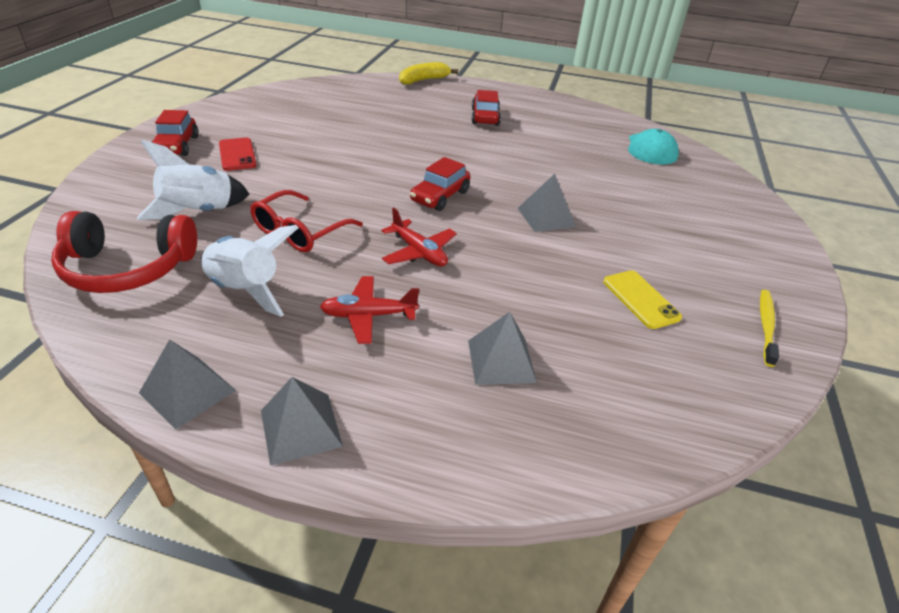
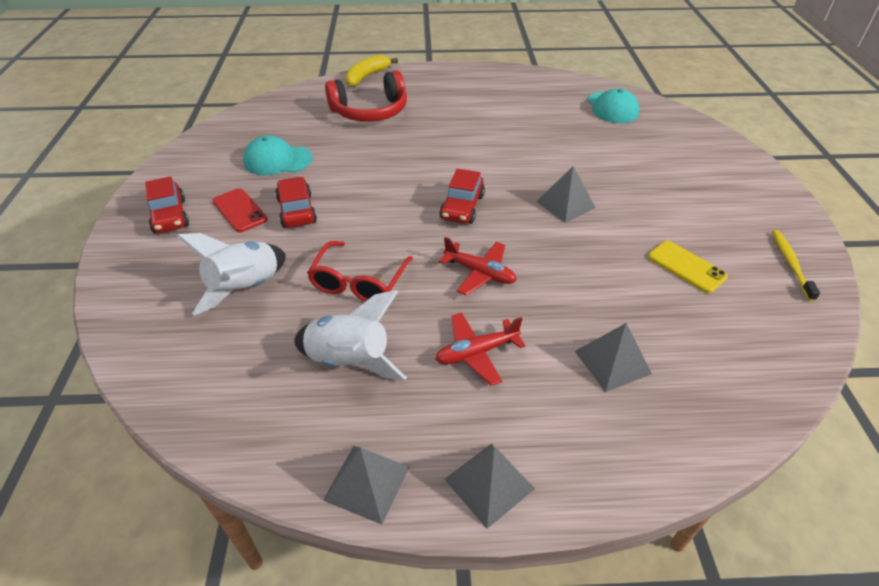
camera: 15 degrees left, 5 degrees up
red headphones [51,211,197,293] -> red headphones moved to [325,70,407,122]
red car [472,90,501,126] -> red car moved to [275,176,317,228]
none -> turquoise cap [243,135,313,175]

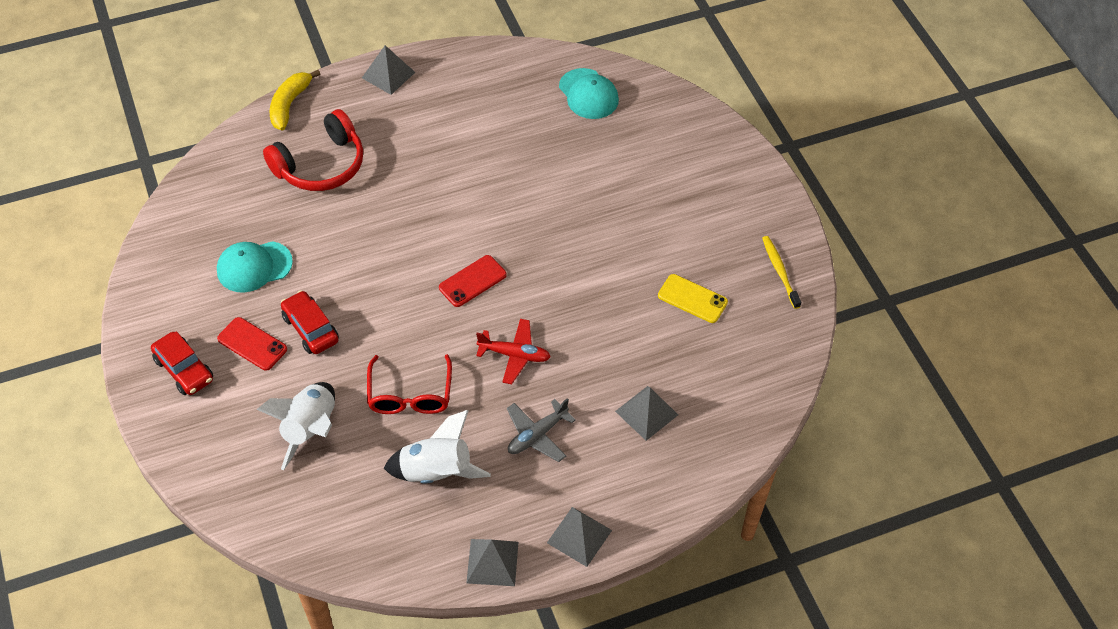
camera: 20 degrees left, 10 degrees up
red plane [435,313,526,386] -> grey plane [507,398,576,462]
red car [439,169,485,224] -> red phone [439,255,507,307]
grey pyramid [536,166,596,223] -> grey pyramid moved to [362,45,415,95]

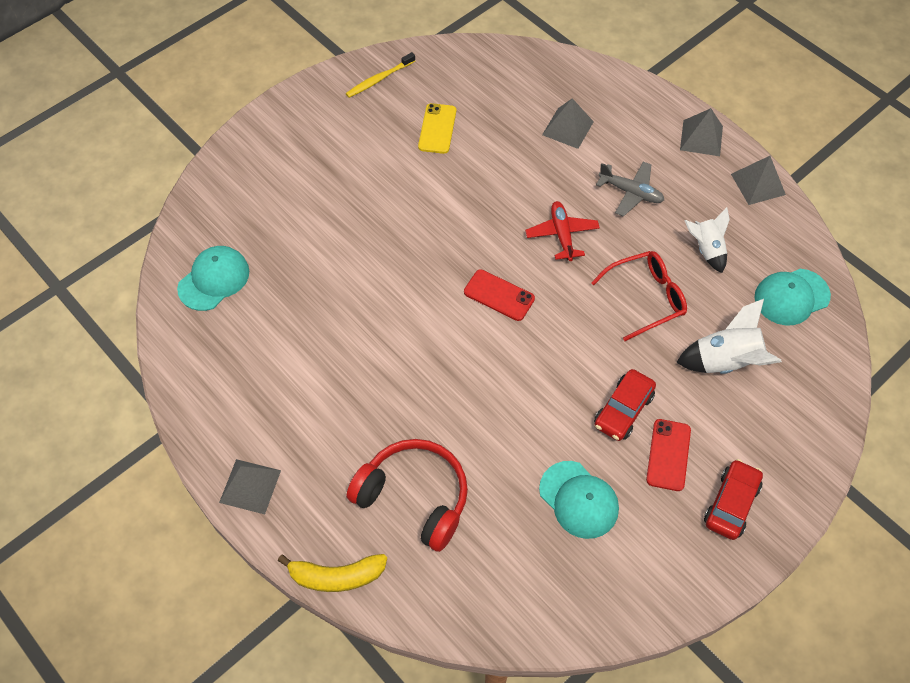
camera: 110 degrees left, 5 degrees up
white rocket [384,410,491,484] -> white rocket [684,207,730,273], size x0.66
none -> turquoise cap [754,269,831,325]

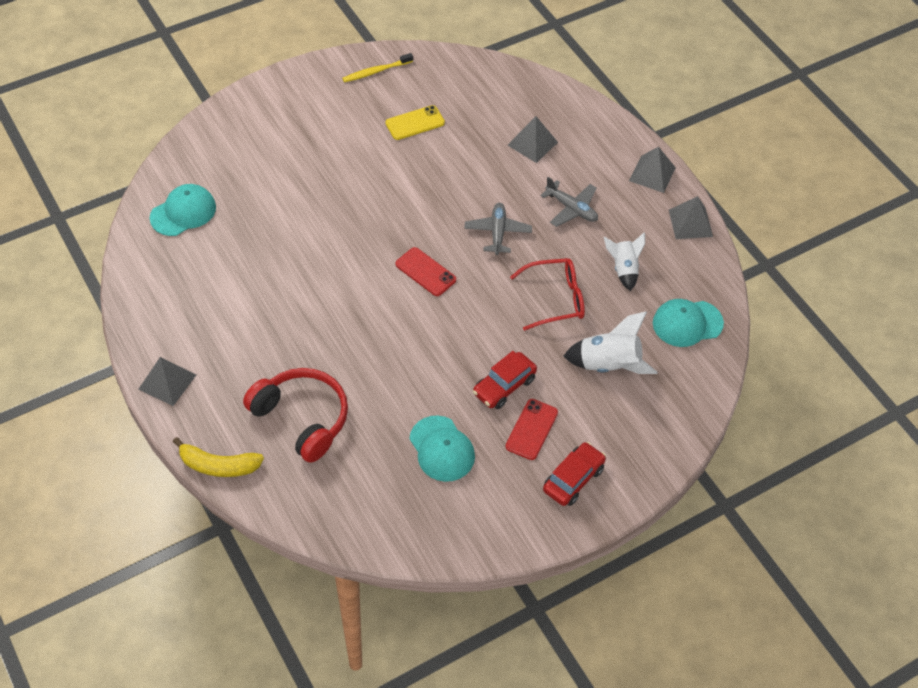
camera: 10 degrees right, 5 degrees down
yellow phone [418,103,456,154] -> yellow phone turned 45 degrees clockwise [385,105,445,140]
red plane [525,201,600,261] -> grey plane [464,203,532,255]

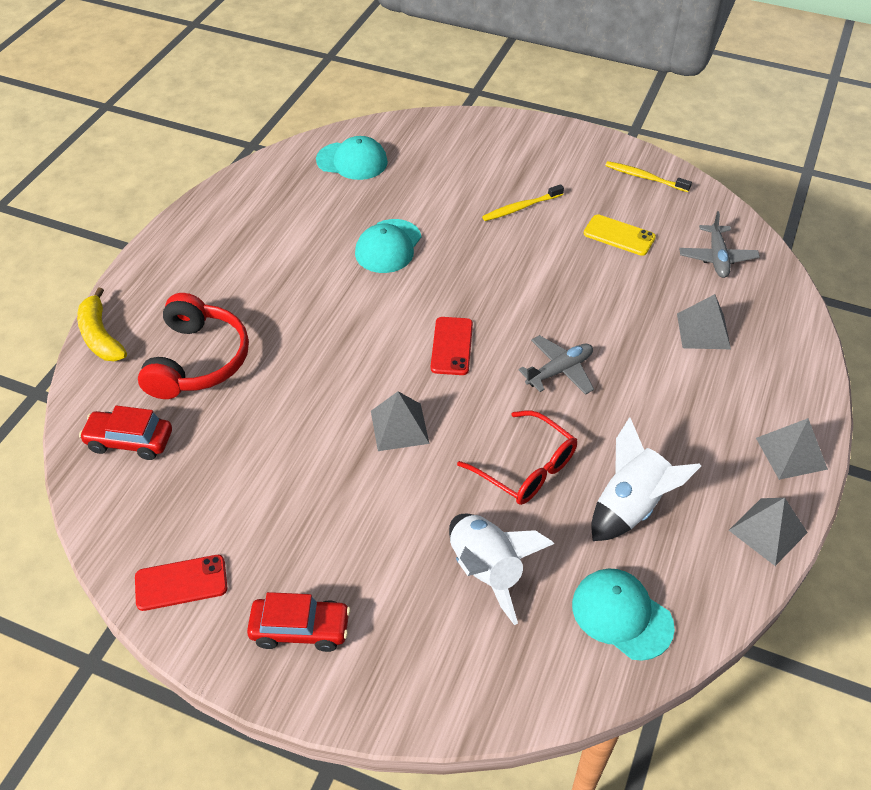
camera: 55 degrees right, 5 degrees down
grey pyramid [138,357,196,406] -> grey pyramid moved to [371,391,429,451]
turquoise cap [409,416,475,482] -> turquoise cap moved to [355,219,421,273]
red car [473,351,537,409] -> red car moved to [79,405,172,460]
red phone [505,399,558,460] -> red phone moved to [135,555,227,611]
grey plane [540,177,598,227] -> grey plane moved to [679,211,760,278]
white rocket [604,232,645,291] -> white rocket [591,417,701,541], size x1.51
none -> yellow toothbrush [482,184,564,221]

